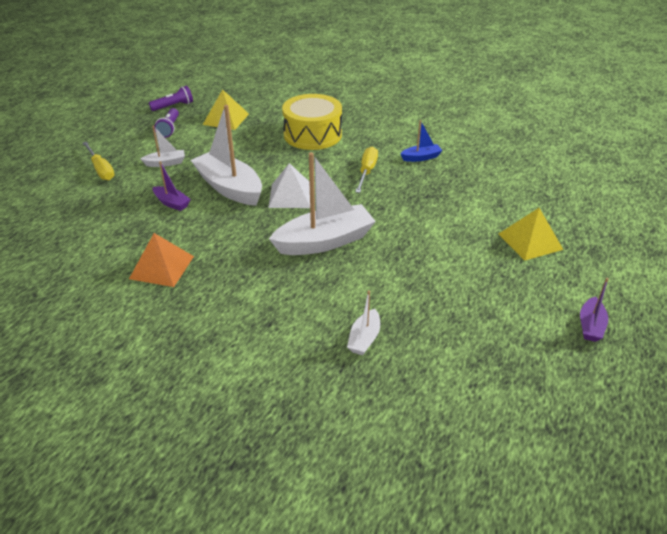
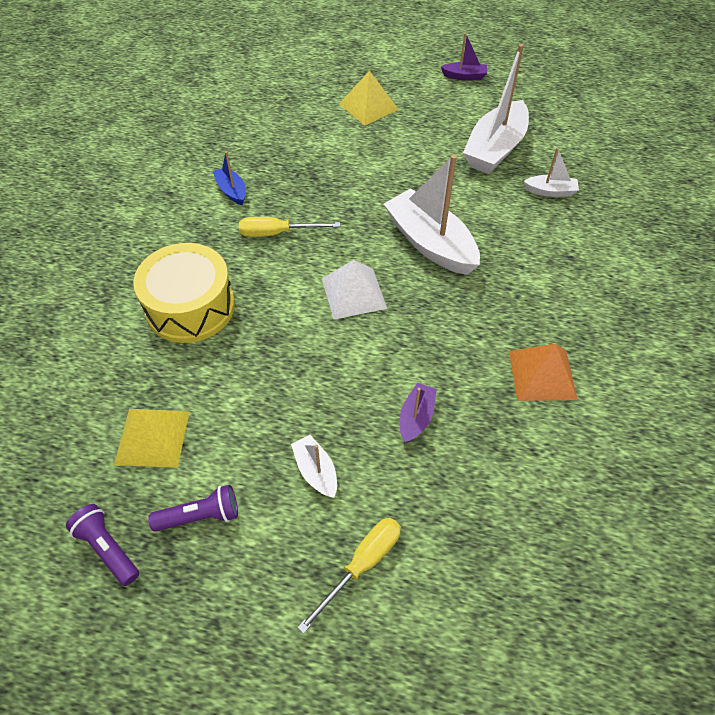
camera: 105 degrees left, 15 degrees up
white boat [191,105,262,206] -> white boat moved to [463,44,529,174]

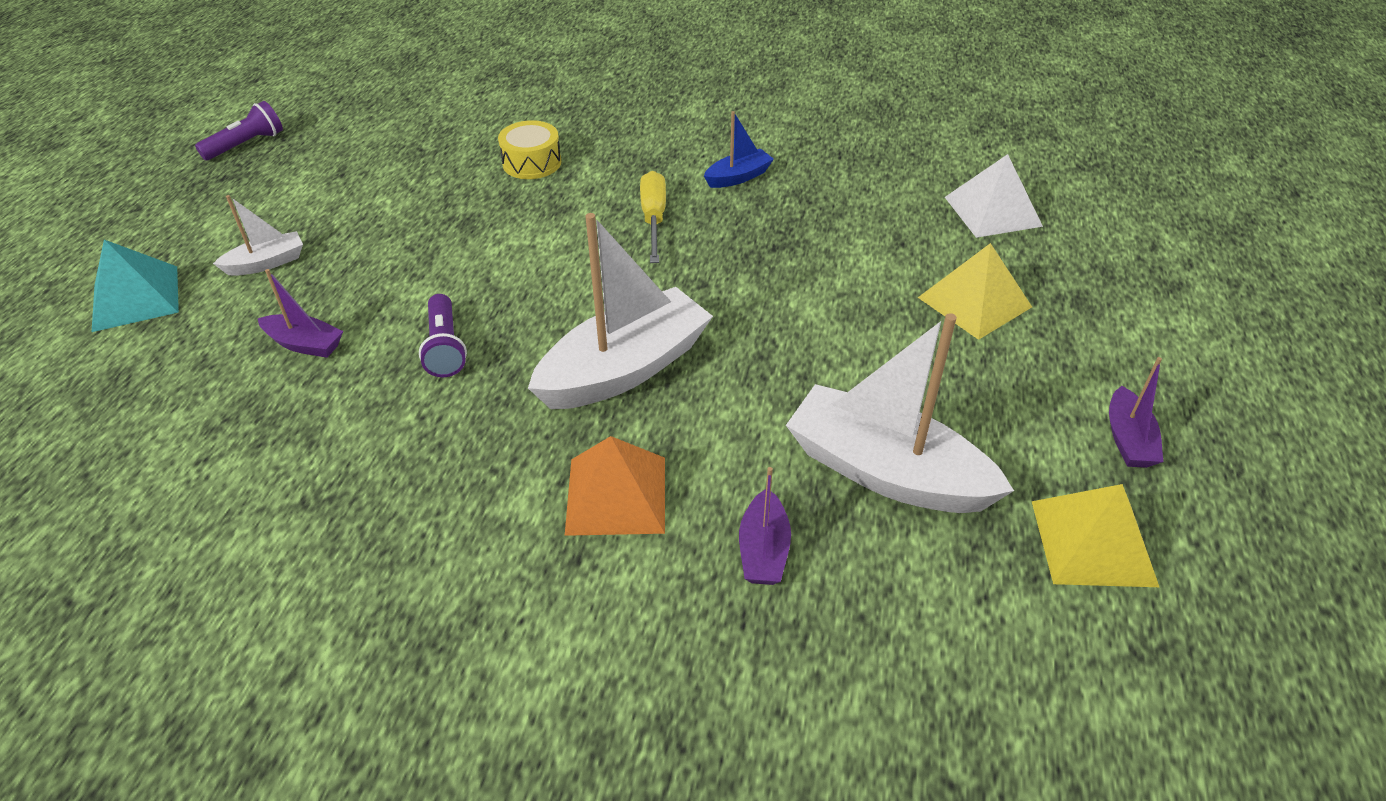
camera: 90 degrees right, 10 degrees down
yellow pyramid [114,409,190,468] -> yellow pyramid moved to [1032,484,1159,587]
yellow drum [133,243,235,343] -> yellow drum [498,120,561,179], size x0.55
purple flashlight [148,485,238,532] -> purple flashlight moved to [419,294,467,377]
yellow screwdriver [297,518,401,634] -> turquoise pyramid [92,240,179,332]
white pyramid [322,260,387,319] -> white pyramid moved to [945,154,1043,238]
orange pyramid [509,344,578,401] -> orange pyramid moved to [565,436,665,536]
white boat [524,147,579,197] -> purple boat [739,467,791,585]

